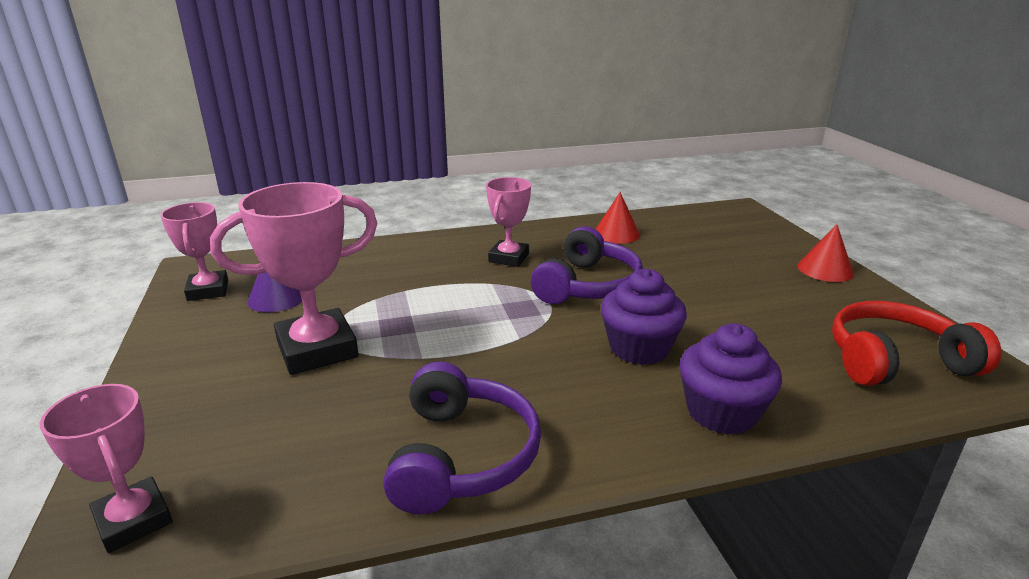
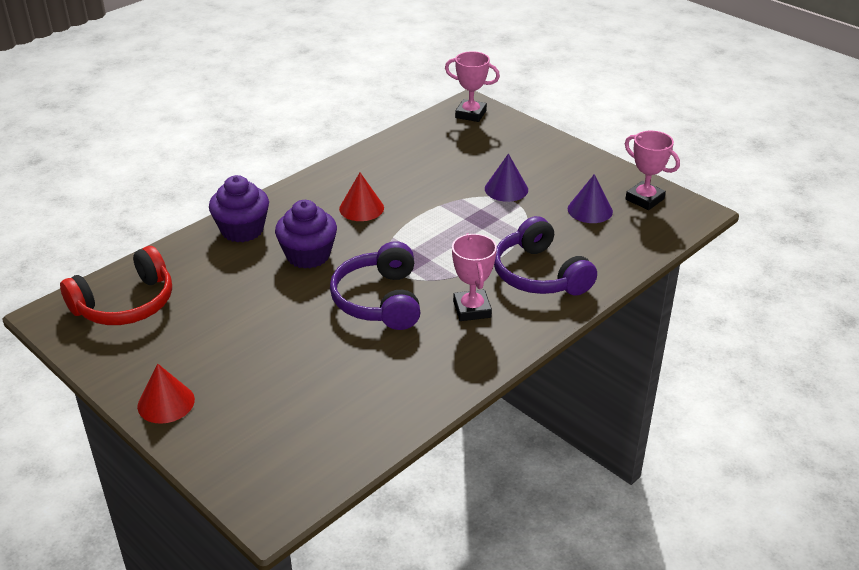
camera: 150 degrees right, 10 degrees up
pink trophy [210,182,377,375] -> purple cone [485,154,528,202]
purple headphones [383,362,541,515] -> purple headphones moved to [494,216,597,296]
red cone [595,192,640,244] -> red cone moved to [339,173,384,221]

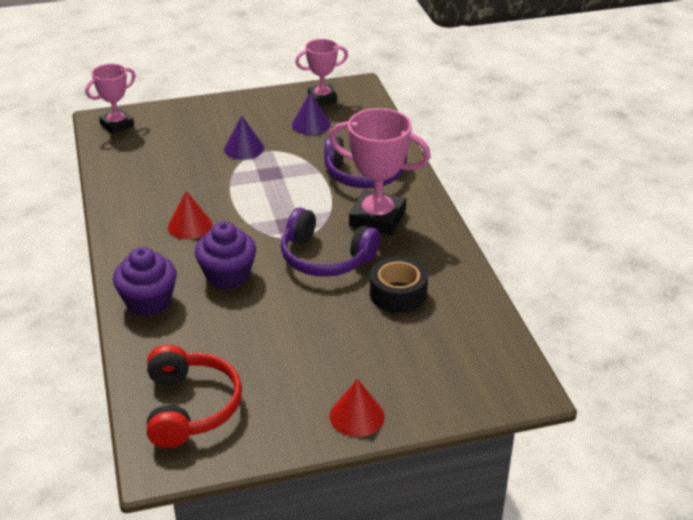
camera: 60 degrees left, 0 degrees up
pink trophy [452,233,497,321] -> pink trophy [329,108,431,235], size x1.61
none -> black tape [370,257,428,313]

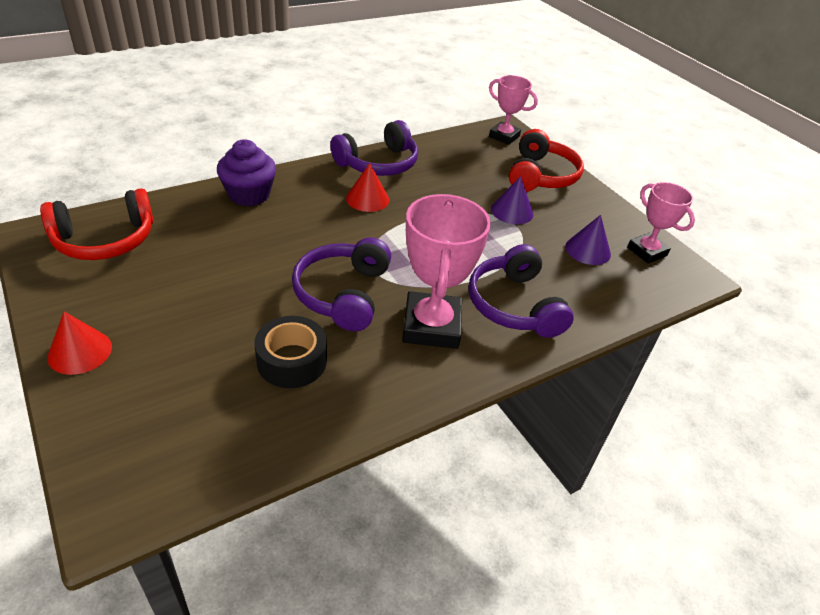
camera: 70 degrees right, 5 degrees up
purple cupcake [195,221,256,289] -> none
none -> purple headphones [330,120,418,176]
none -> red headphones [509,129,584,192]

